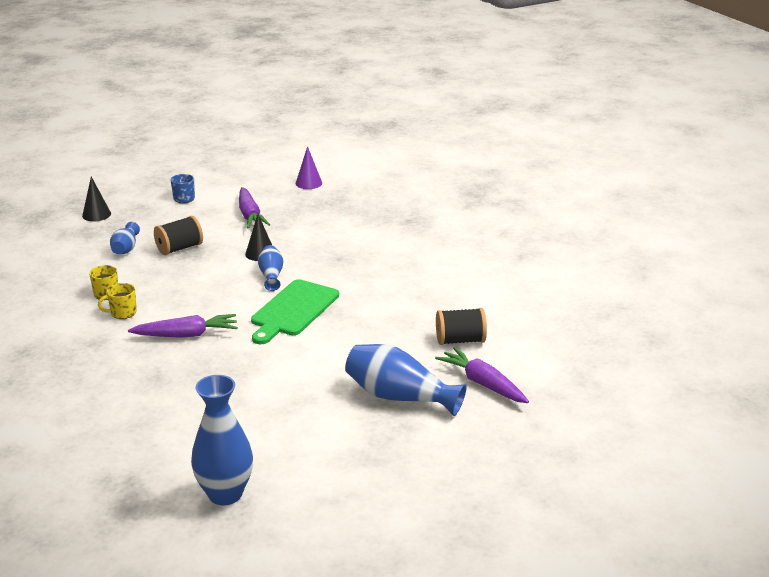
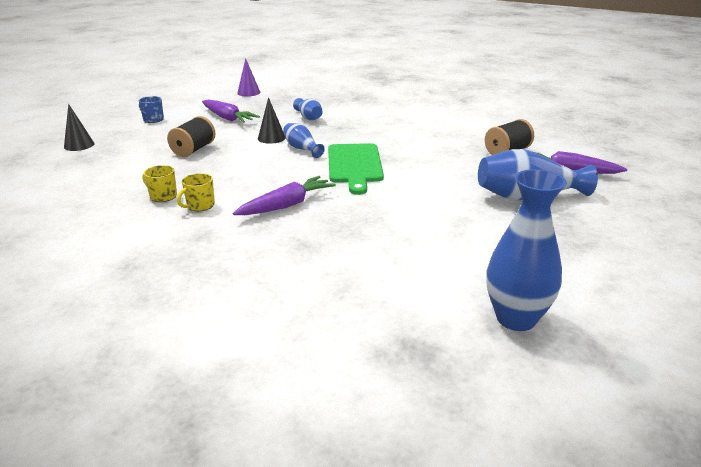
camera: 30 degrees left, 0 degrees up
blue vase [110,222,140,254] -> blue vase moved to [293,98,323,121]

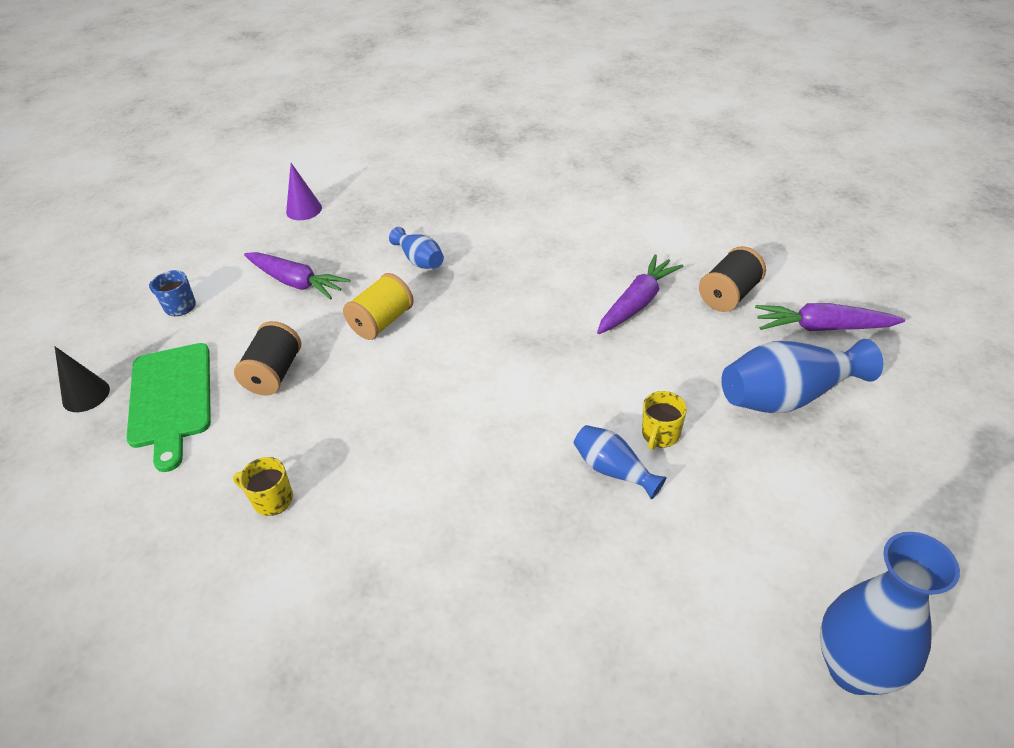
camera: 10 degrees left, 15 degrees up
yellow mug [177,173,215,211] -> yellow mug moved to [642,391,687,450]
purple carrot [233,176,336,215] -> purple carrot moved to [597,254,684,334]
black cone [258,97,286,144] -> yellow spool [343,273,414,340]
blue vase [283,123,325,158] -> blue vase moved to [574,425,667,500]
green cutting board [328,143,384,195] -> green cutting board moved to [126,343,211,472]

